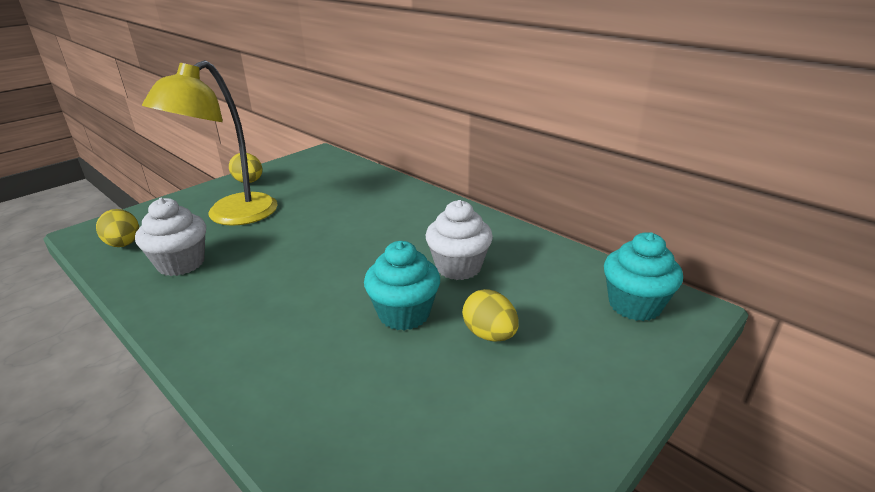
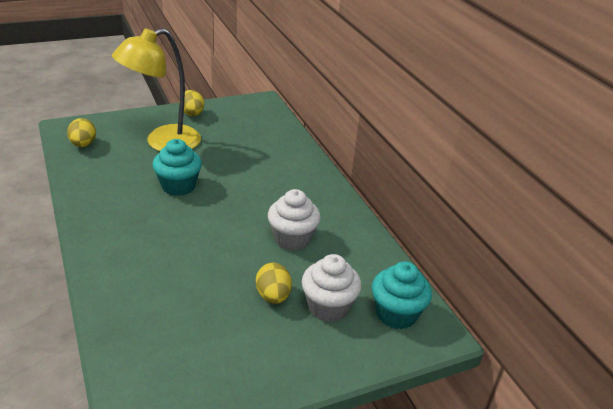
camera: 20 degrees right, 5 degrees up
white cupcake [135,198,206,276] -> white cupcake moved to [302,254,361,322]
turquoise cupcake [364,241,440,330] -> turquoise cupcake moved to [152,139,202,196]

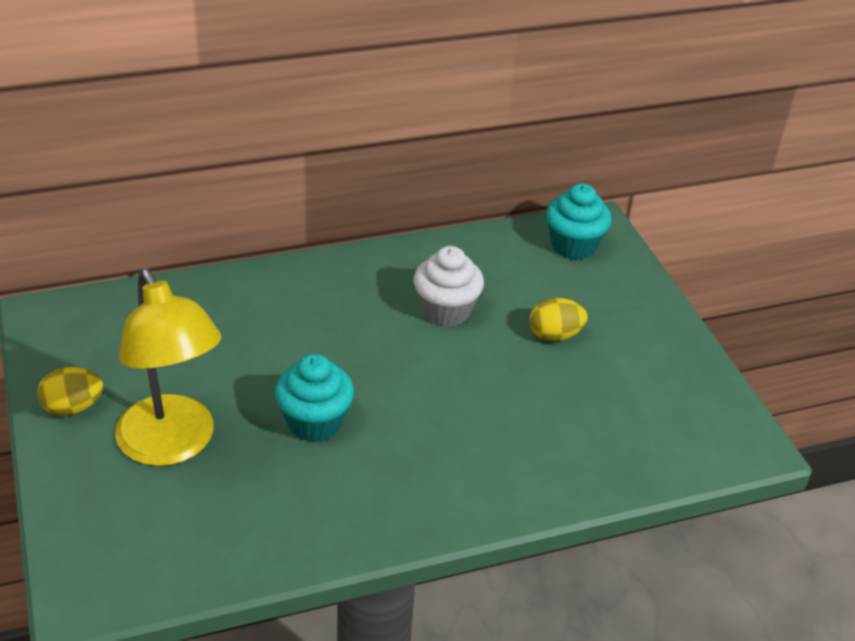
camera: 85 degrees left, 5 degrees up
yellow egg [67,118,96,147] -> none
white cupcake [302,254,361,322] -> none

